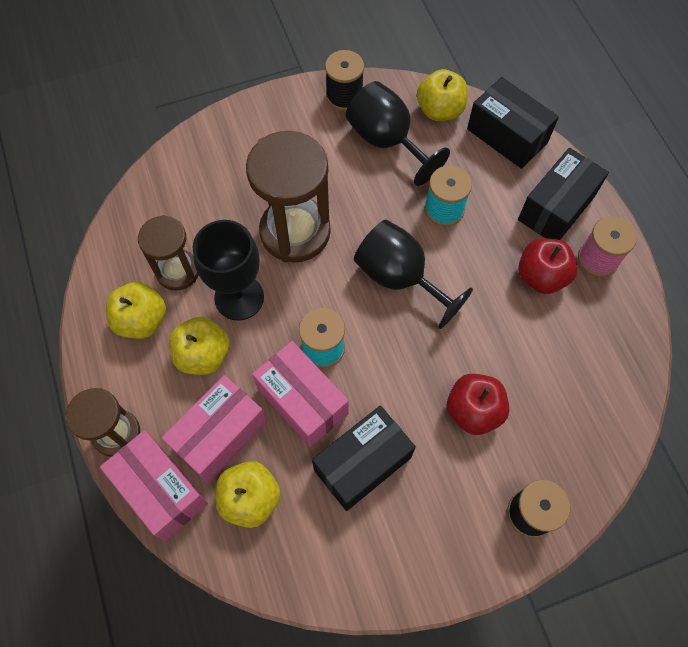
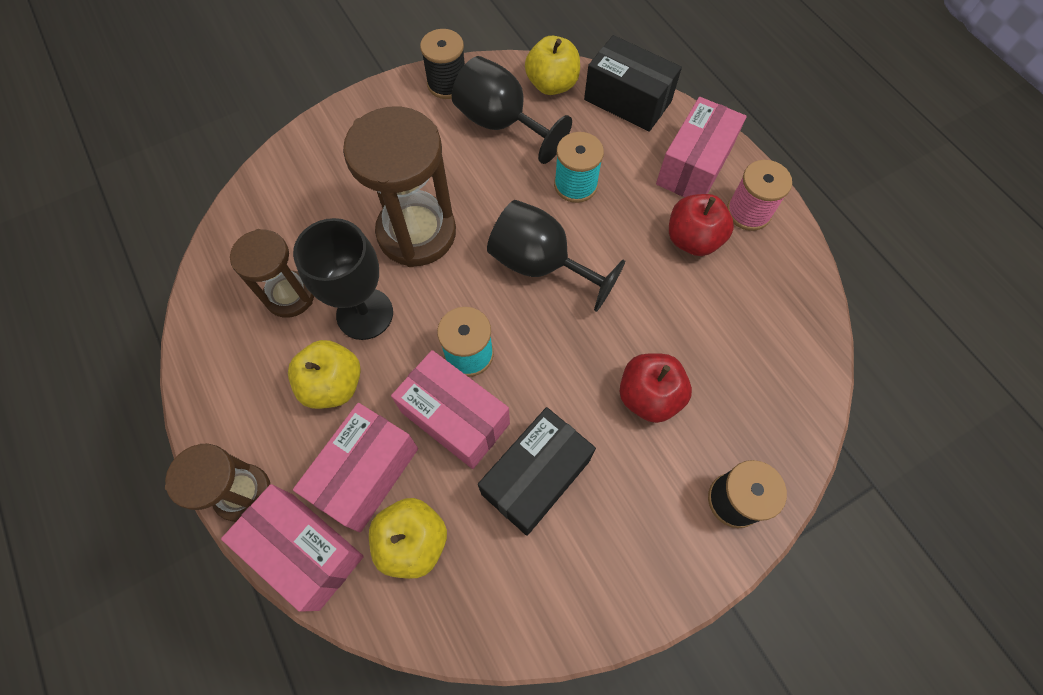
camera: 10 degrees left, 0 degrees up
yellow apple [106,282,166,339] -> none
black box [518,148,609,240] -> pink box [656,97,747,197]

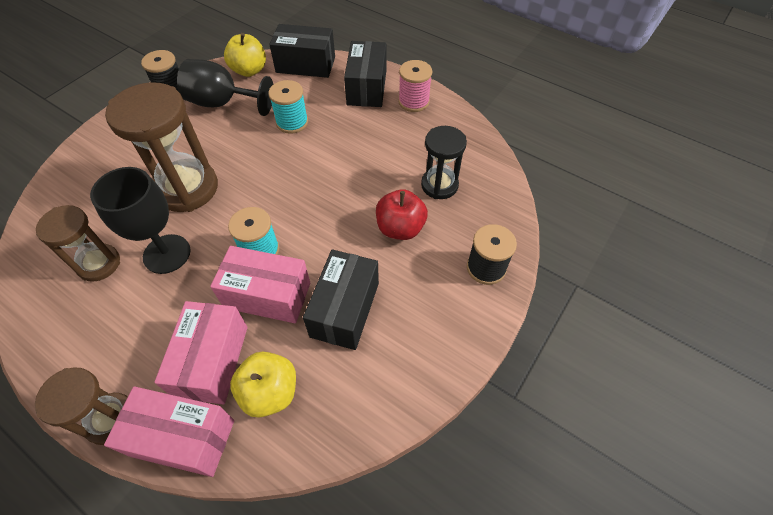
camera: 25 degrees left, 10 degrees down
yellow apple [288,340,361,409] -> none
black goblet [487,200,625,312] -> none
pink box [656,97,747,197] -> black box [344,41,386,107]
red apple [669,194,734,256] -> none
none -> black hourglass [421,126,467,199]

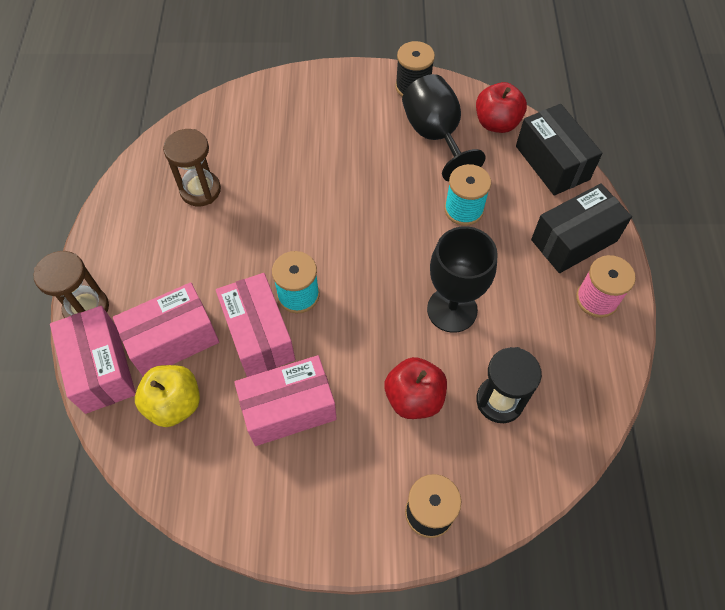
camera: 55 degrees right, 5 degrees up
black goblet [90,167,191,274] -> black goblet moved to [427,226,498,333]
brown hourglass [105,82,218,212] -> none
yellow apple [224,33,266,77] -> red apple [476,82,527,133]
black box [303,249,379,350] -> pink box [234,355,337,446]

